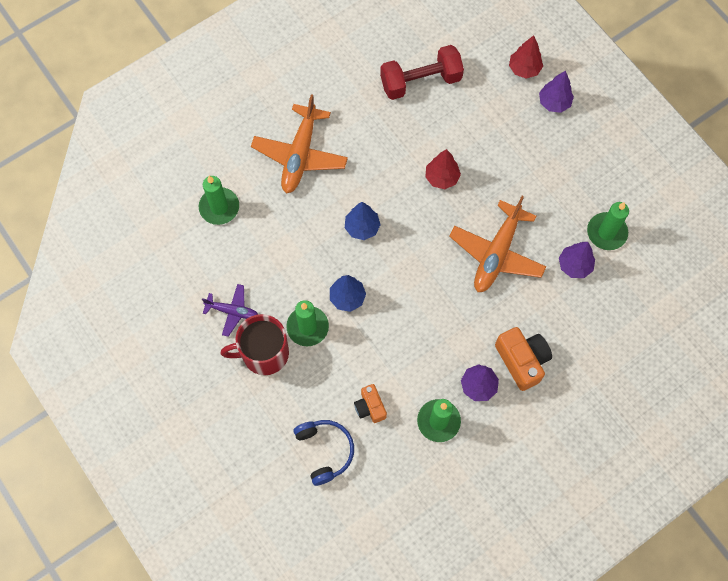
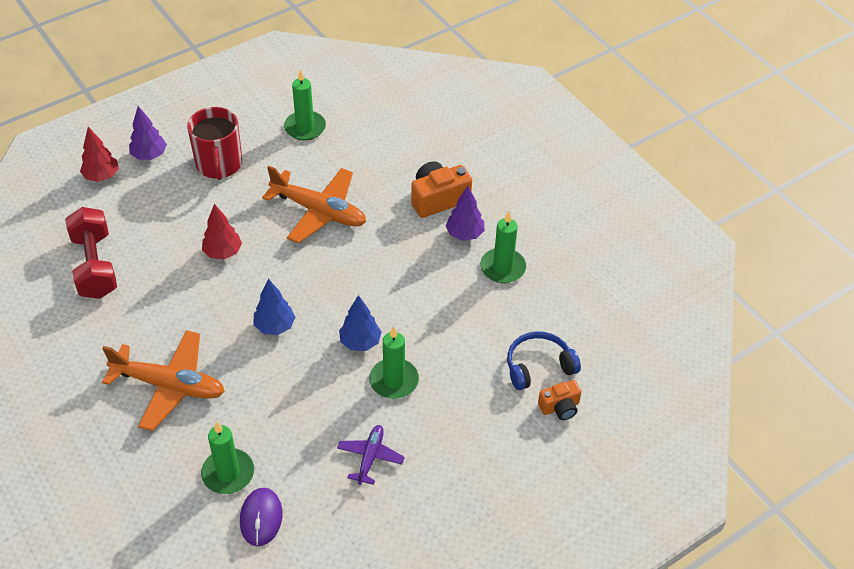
camera: 90 degrees left, 20 degrees down
red mug [221,314,289,375] -> red mug moved to [187,107,242,180]
orange camera [354,384,387,423] -> orange camera moved to [538,380,581,420]
purple tree [559,242,595,278] -> none
none -> purple mouse [240,488,282,546]

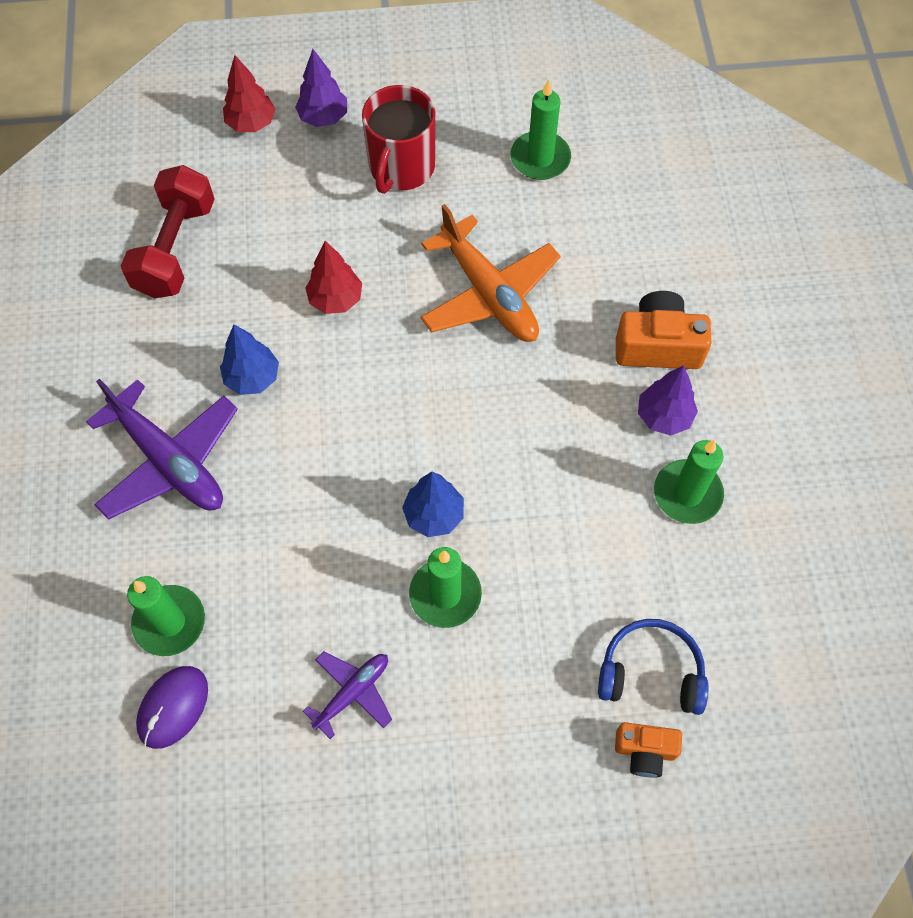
camera: 30 degrees right, 15 degrees up
orange plane [102,330,225,431] -> purple plane [86,379,238,520]
blue tree [254,279,295,335] -> blue tree moved to [220,324,279,395]

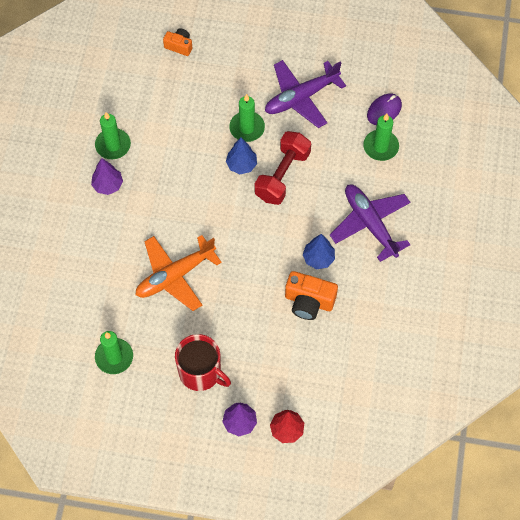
camera: 165 degrees left, 0 degrees up
red dumbbell [121,165,215,298] -> red dumbbell moved to [254,131,311,205]
purple plane [303,651,392,739] -> purple plane [265,60,346,128], size x1.85
red tree [305,241,362,314] -> none
red mug [362,85,435,194] -> red mug turned 90 degrees clockwise [175,334,231,391]
orange plane [420,204,561,342] -> orange plane turned 105 degrees counterclockwise [136,235,222,311]
blue headphones [598,619,709,715] -> none
orange camera [616,291,712,369] -> orange camera moved to [285,271,338,320]

